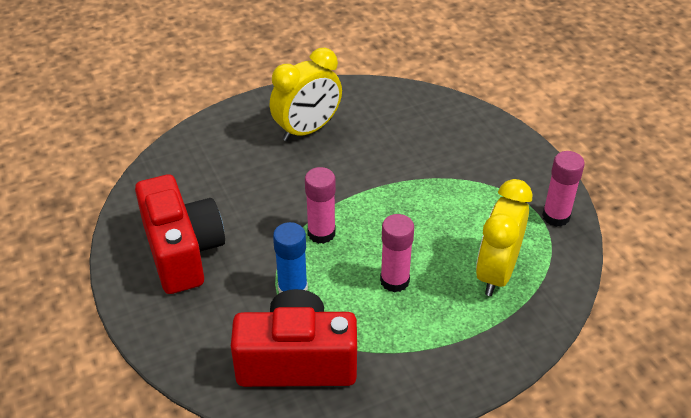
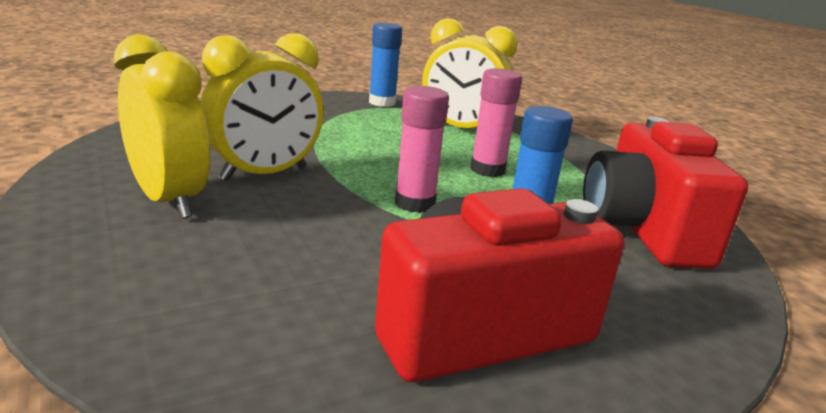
camera: 95 degrees left, 20 degrees down
pink glue stick [542,151,585,227] -> blue glue stick [369,23,402,107]
none -> yellow clock [200,33,324,181]

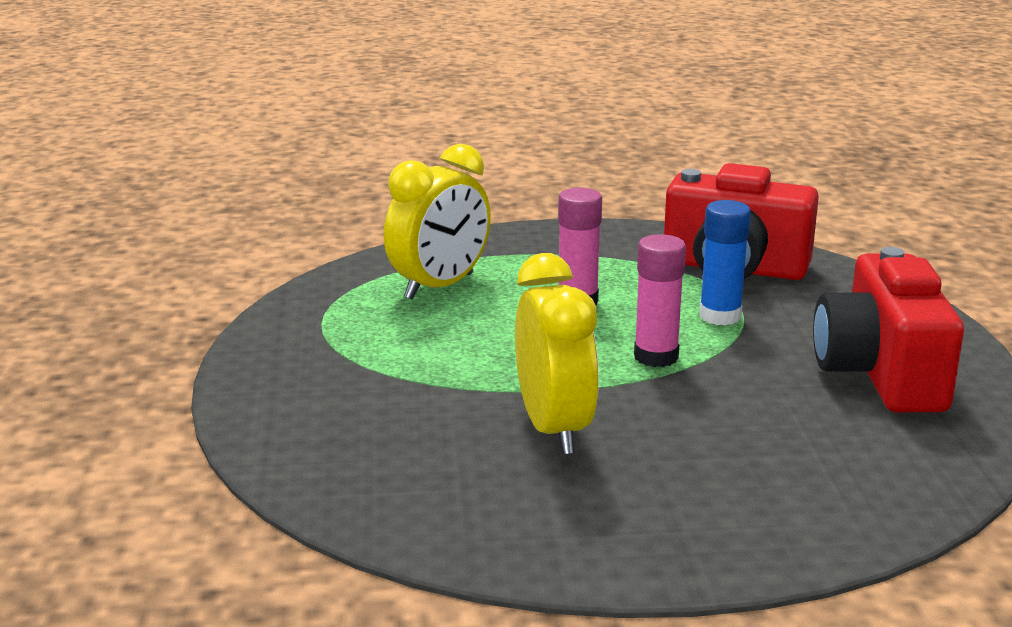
camera: 65 degrees left, 0 degrees up
yellow clock [114,34,210,219] -> none
blue glue stick [369,23,402,107] -> none

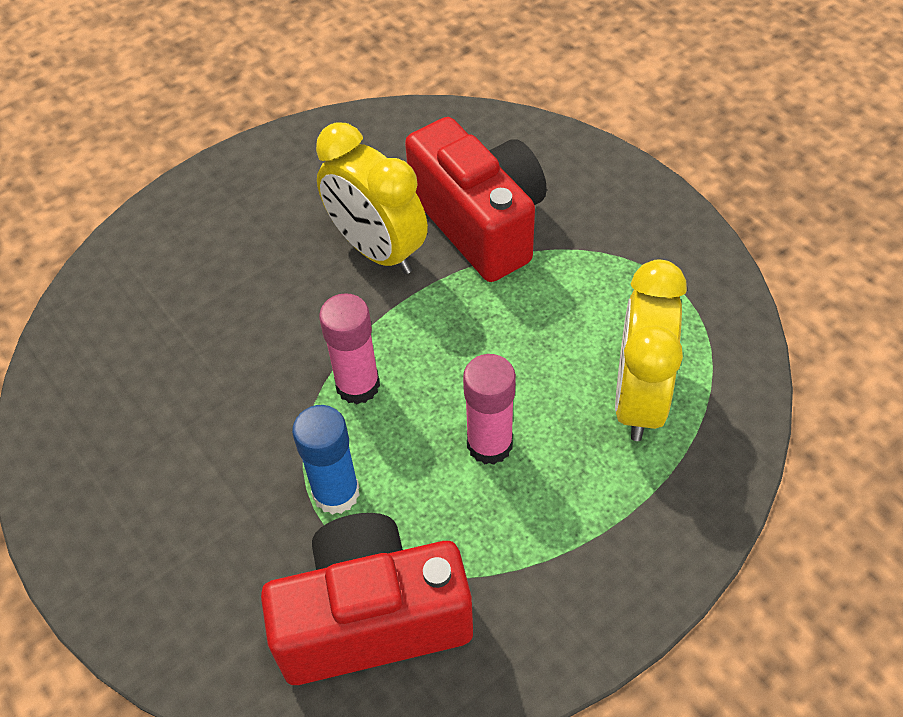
camera: 150 degrees right, 30 degrees up
red camera [813,247,964,412] -> red camera moved to [405,117,547,282]

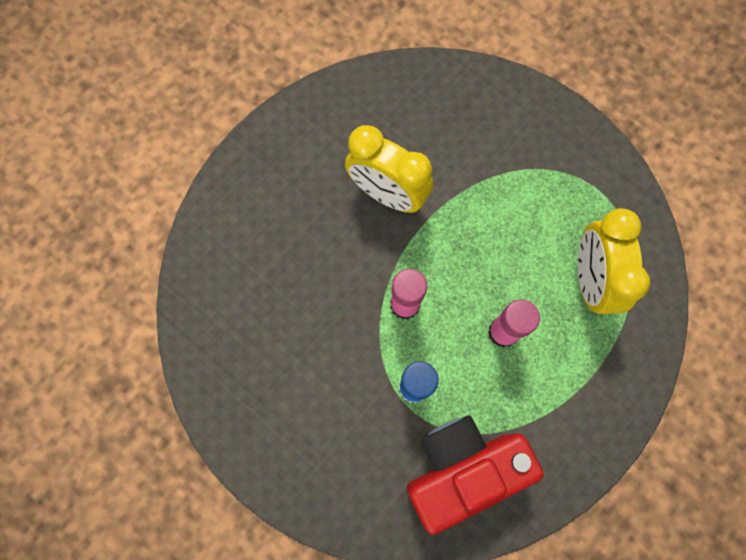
camera: 15 degrees left, 20 degrees up
red camera [405,117,547,282] -> none

